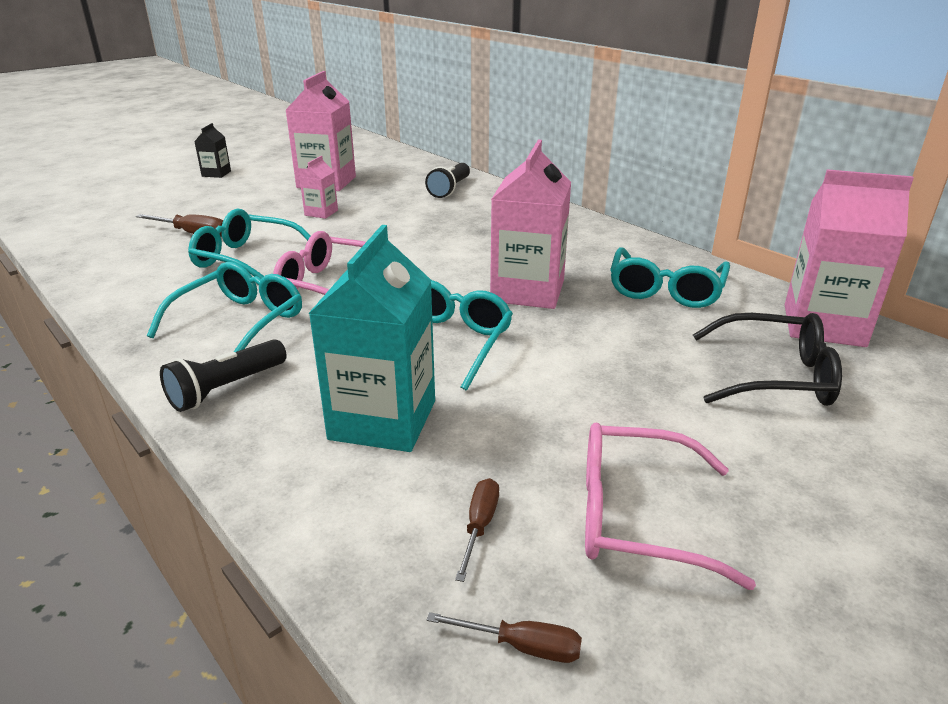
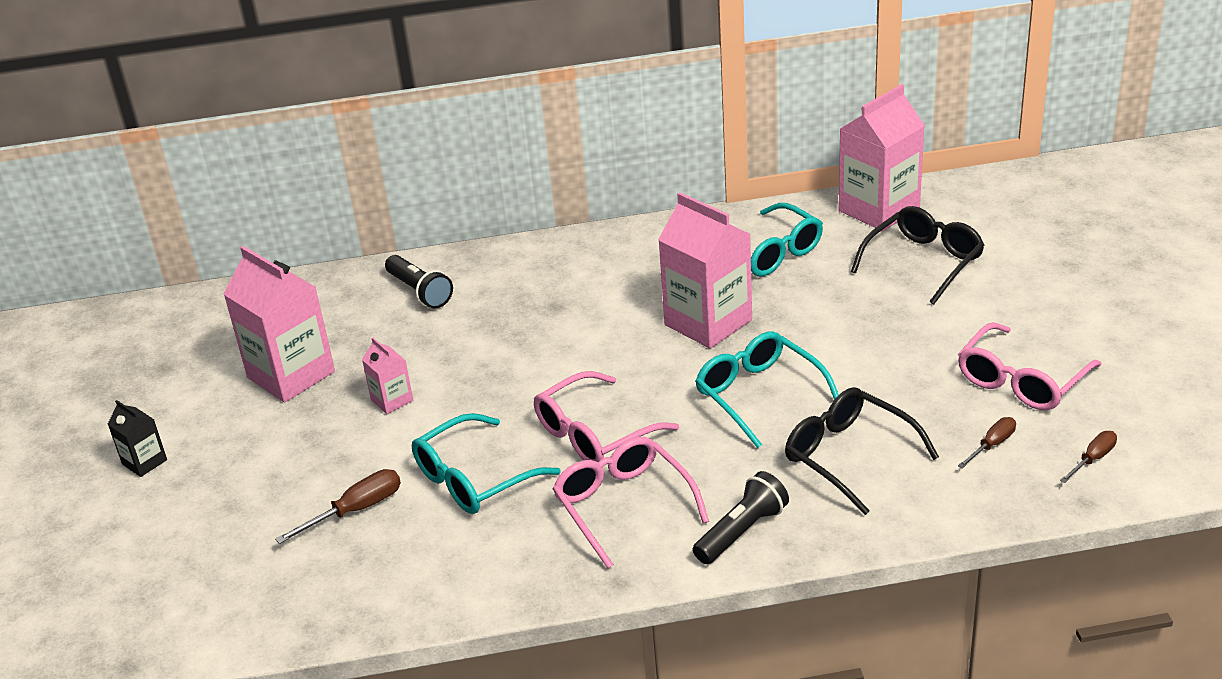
camera: 55 degrees left, 5 degrees up
turquoise glasses [147,262,302,352] -> pink glasses [553,437,709,568]
black flashlight [160,339,287,412] -> black flashlight turned 120 degrees counterclockwise [693,471,789,564]
turquoise carton [308,225,435,452] -> black glasses [785,387,939,515]
brown screwdriver [455,478,499,582] -> brown screwdriver turned 90 degrees clockwise [958,417,1016,468]

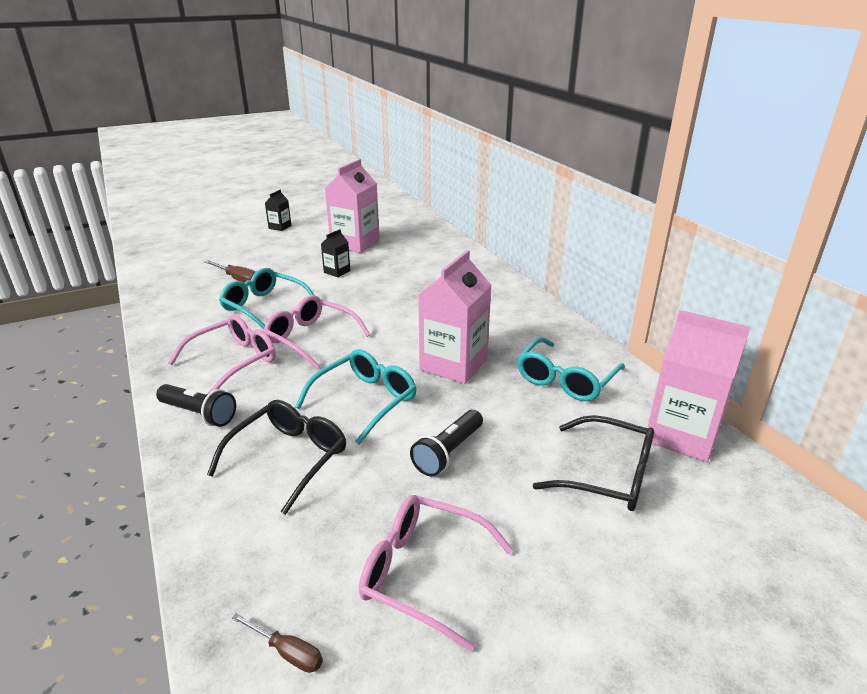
camera: 70 degrees right, 5 degrees down
pink carton [362,338,413,414] -> black carton [321,229,350,277]
black flashlight [385,255,453,309] -> black flashlight moved to [410,410,483,476]
brown screwdriver [958,417,1016,468] -> none

